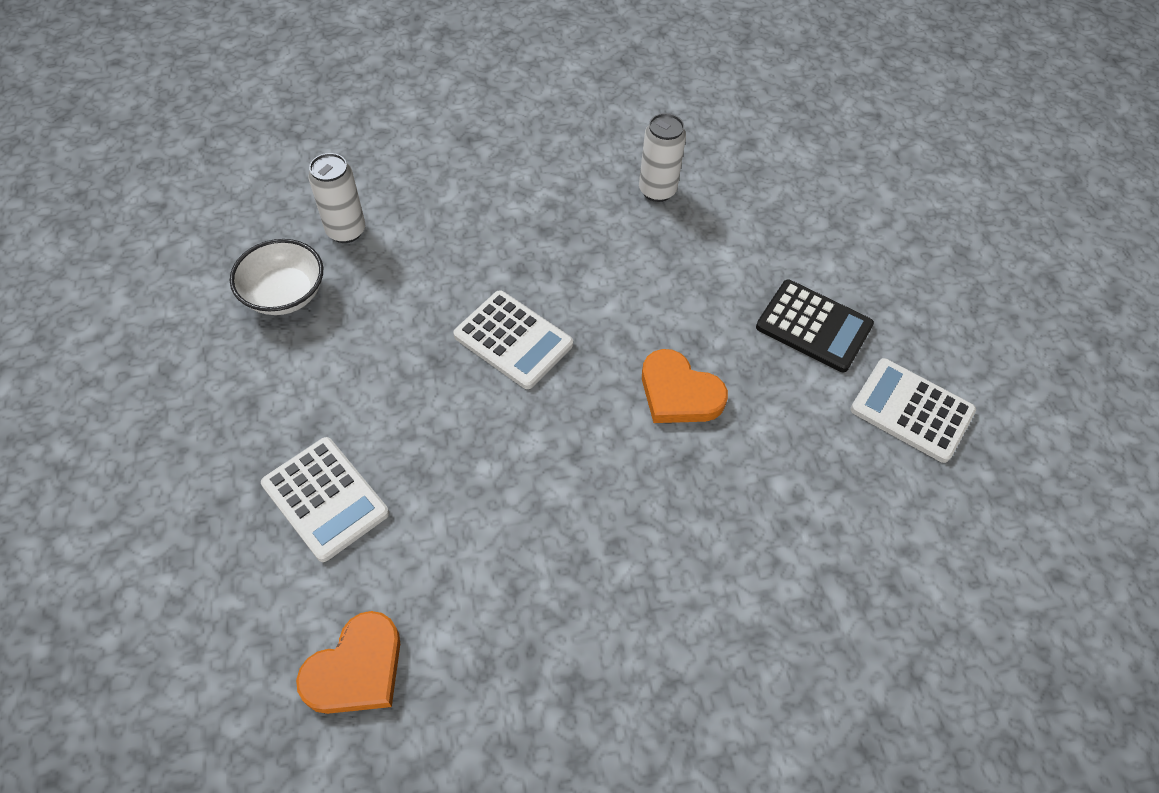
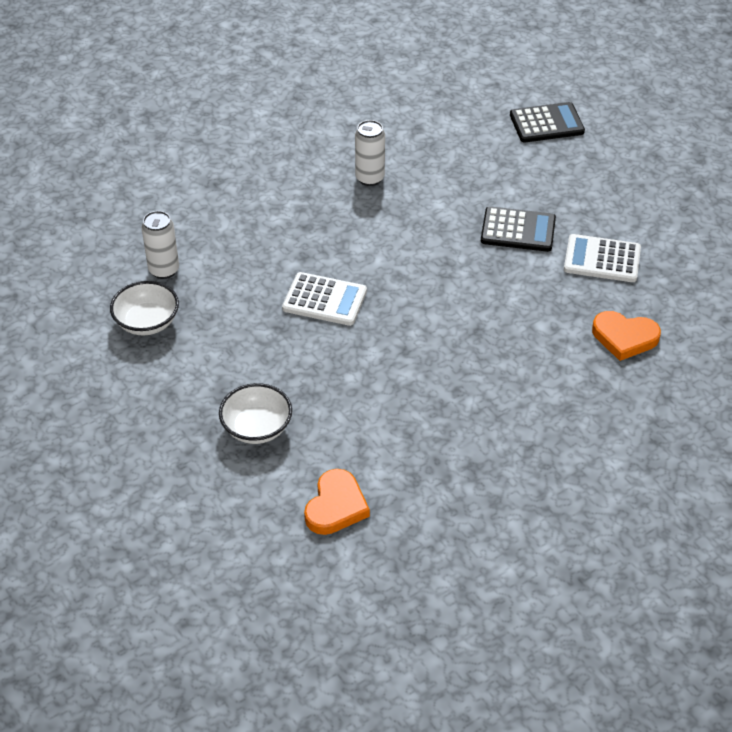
camera: 20 degrees left, 10 degrees down
white calculator [261,437,389,562] -> white bowl [219,383,292,444]
orange heart [642,349,728,423] -> orange heart moved to [592,311,661,361]
none -> black calculator [510,102,585,143]

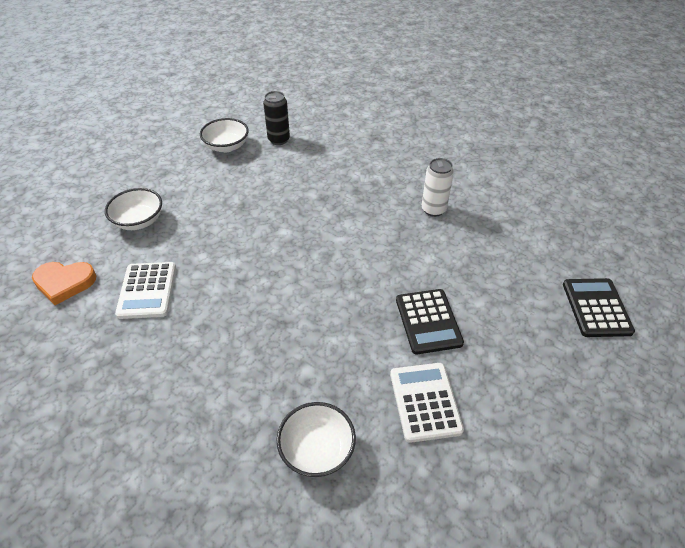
camera: 70 degrees right, 0 degrees up
white can [142,211,179,279] -> black can [263,91,290,145]
white calculator [282,272,367,326] -> white calculator moved to [115,262,176,319]
black calculator [510,102,585,143] -> black calculator turned 150 degrees counterclockwise [563,278,635,337]
orange heart [592,311,661,361] -> white bowl [277,402,356,477]

